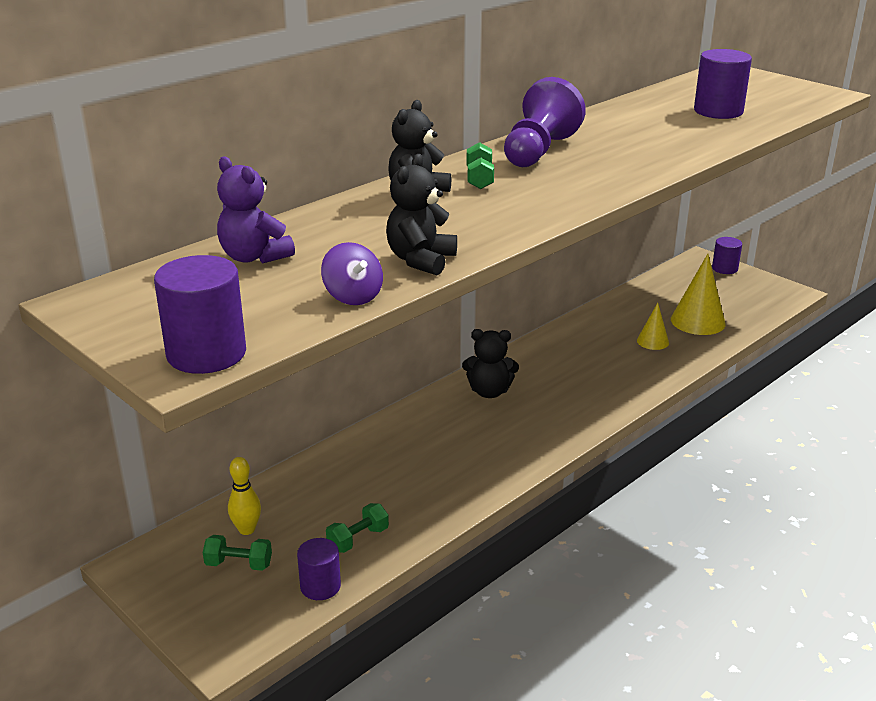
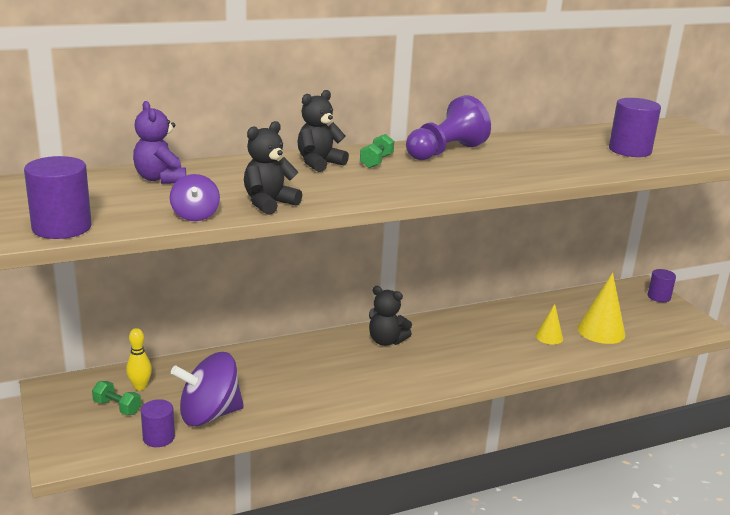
camera: 20 degrees right, 5 degrees down
green dumbbell [326,503,389,553] -> purple spinning top [171,352,244,426]

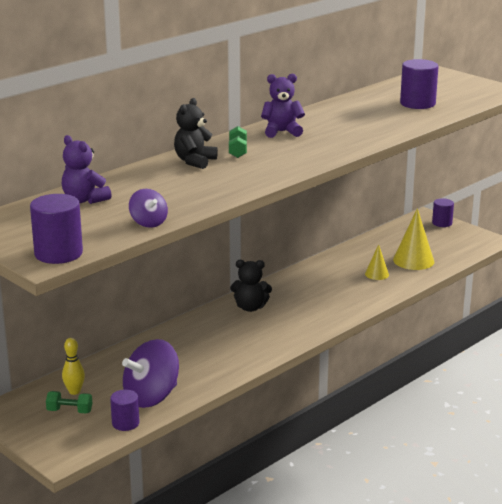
camera: 20 degrees left, 0 degrees up
black teddy bear [244,121,302,215] -> none
purple pawn [406,95,491,160] -> purple teddy bear [261,74,305,138]

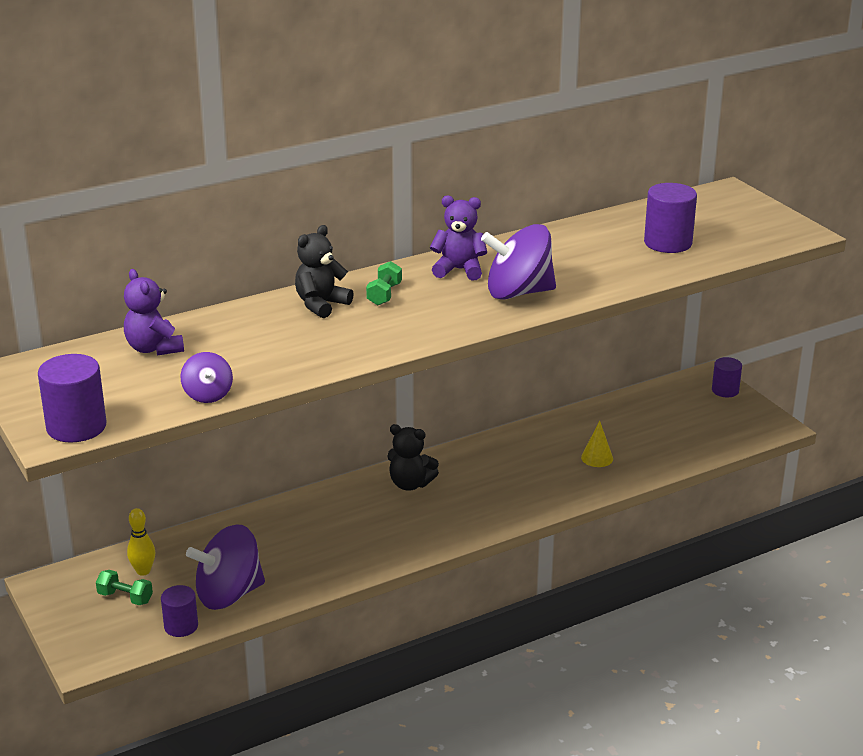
camera: 15 degrees right, 5 degrees up
yellow cone [393,208,434,270] -> none
none -> purple spinning top [481,224,556,300]

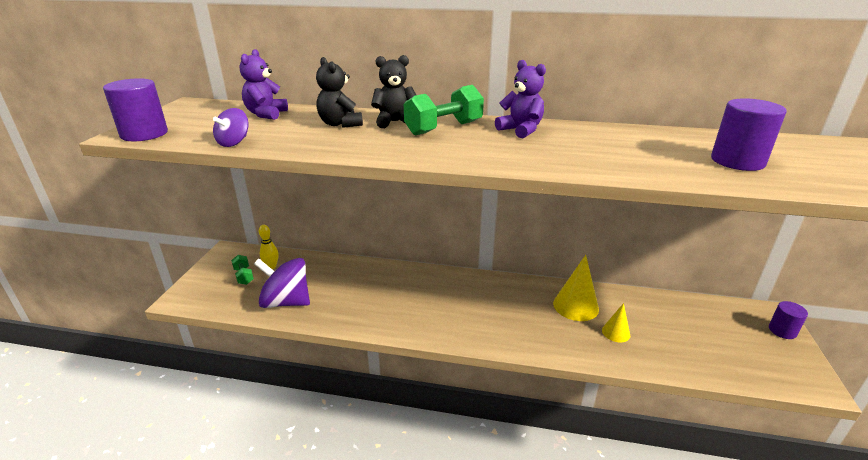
camera: 40 degrees right, 0 degrees up
purple cylinder [161,585,198,637] -> none
green dumbbell [366,261,402,306] -> green dumbbell [404,85,484,135], size x1.78
black teddy bear [387,424,439,491] -> black teddy bear moved to [316,57,363,128]
purple spinning top [481,224,556,300] -> none
none -> yellow cone [553,255,599,321]

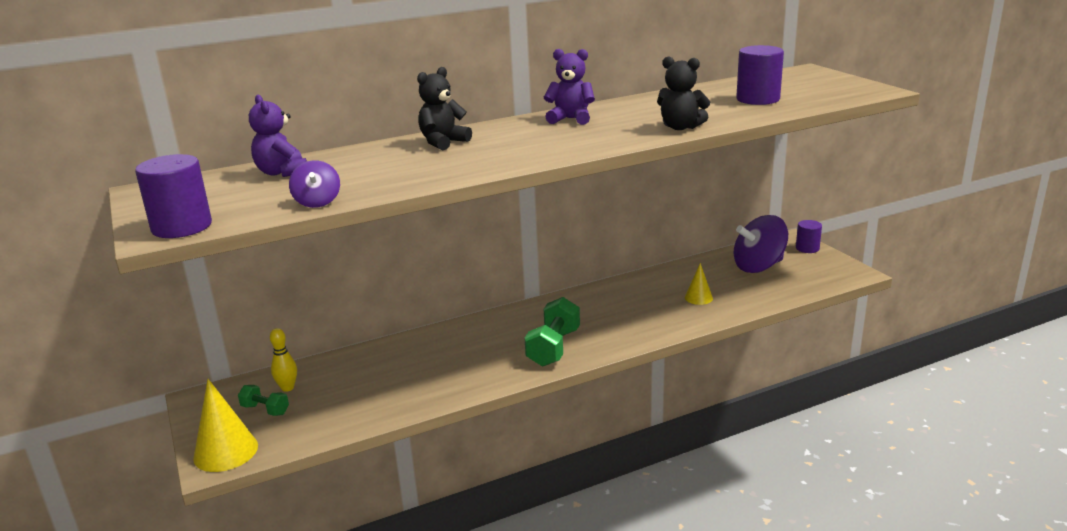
camera: 35 degrees left, 5 degrees down
purple spinning top [254,258,310,308] -> purple spinning top moved to [734,215,788,273]
black teddy bear [316,57,363,128] -> black teddy bear moved to [657,56,710,130]
green dumbbell [404,85,484,135] -> green dumbbell moved to [525,297,580,367]
yellow cone [553,255,599,321] -> yellow cone moved to [193,379,258,472]

